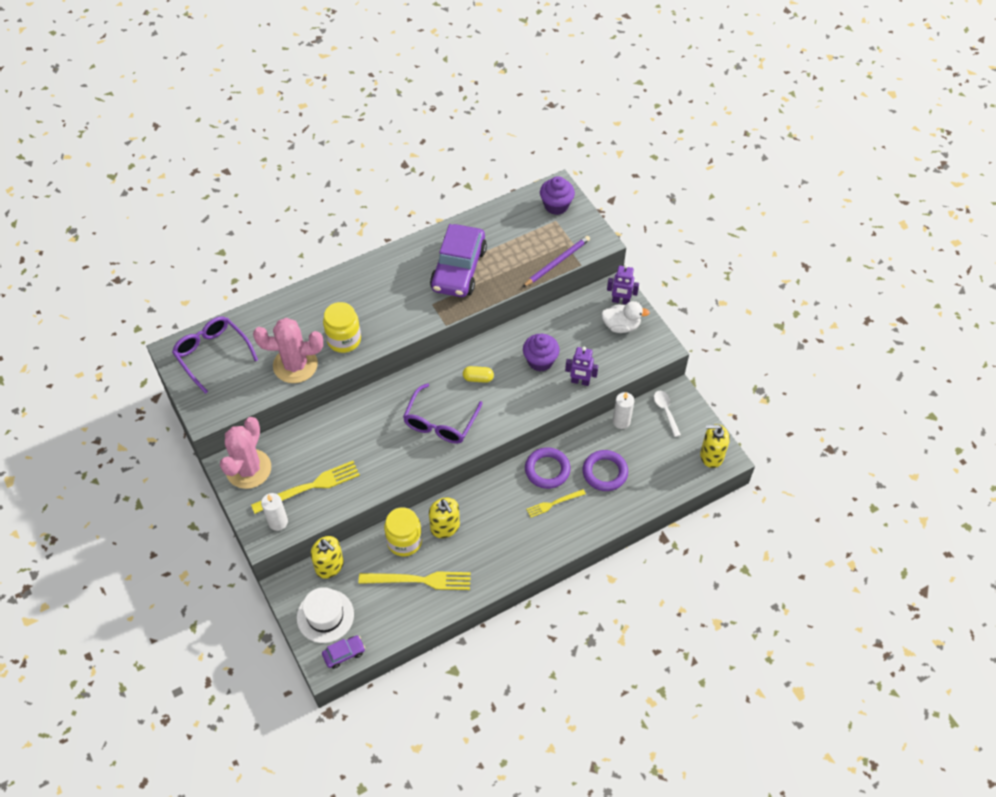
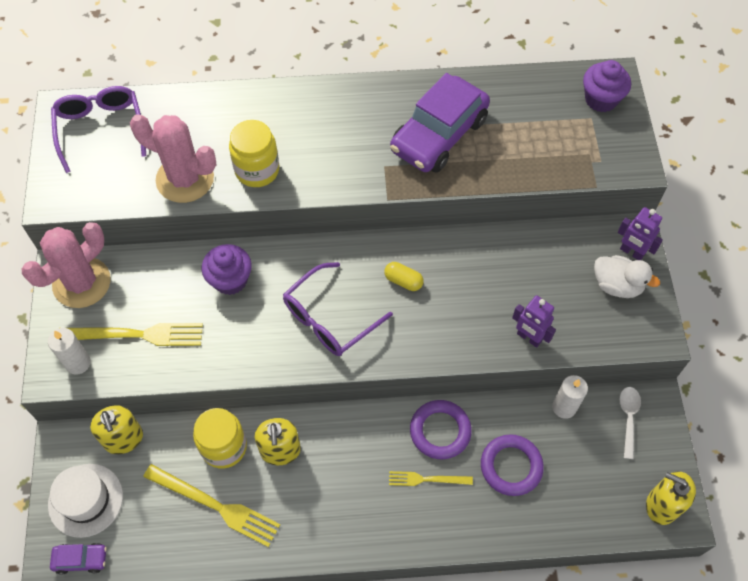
camera: 25 degrees right, 5 degrees up
purple pencil [523,236,590,287] -> none
purple cupcake [523,334,560,371] -> purple cupcake moved to [202,244,252,295]

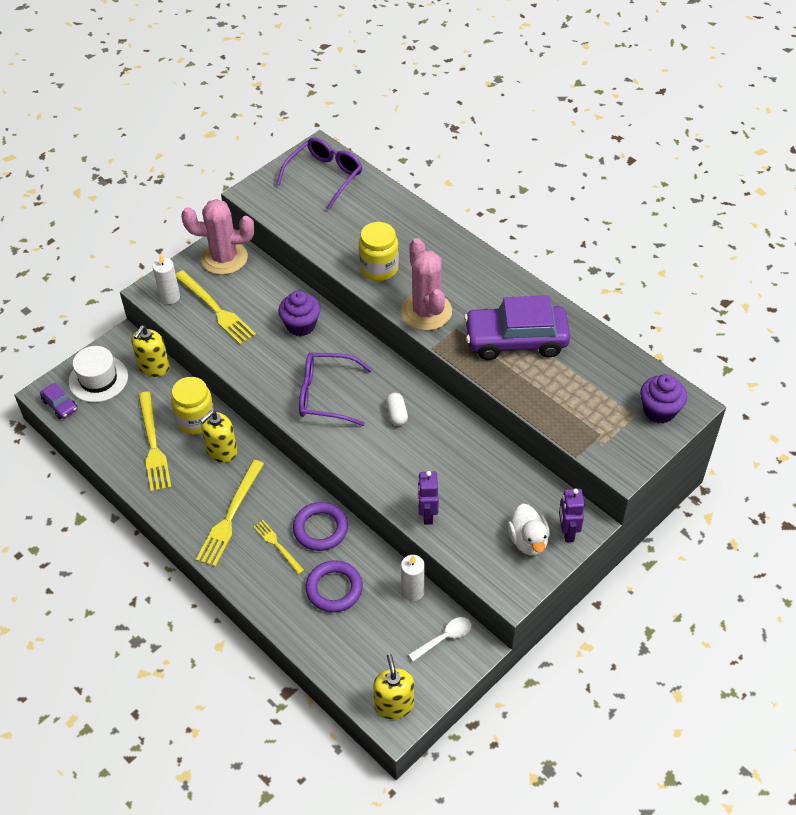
camera: 50 degrees right, 10 degrees down
pink cactus [130,114,216,203] -> pink cactus moved to [401,238,452,331]
yellow capsule [384,262,424,291] -> white capsule [386,393,408,426]
none -> yellow fork [196,460,264,567]

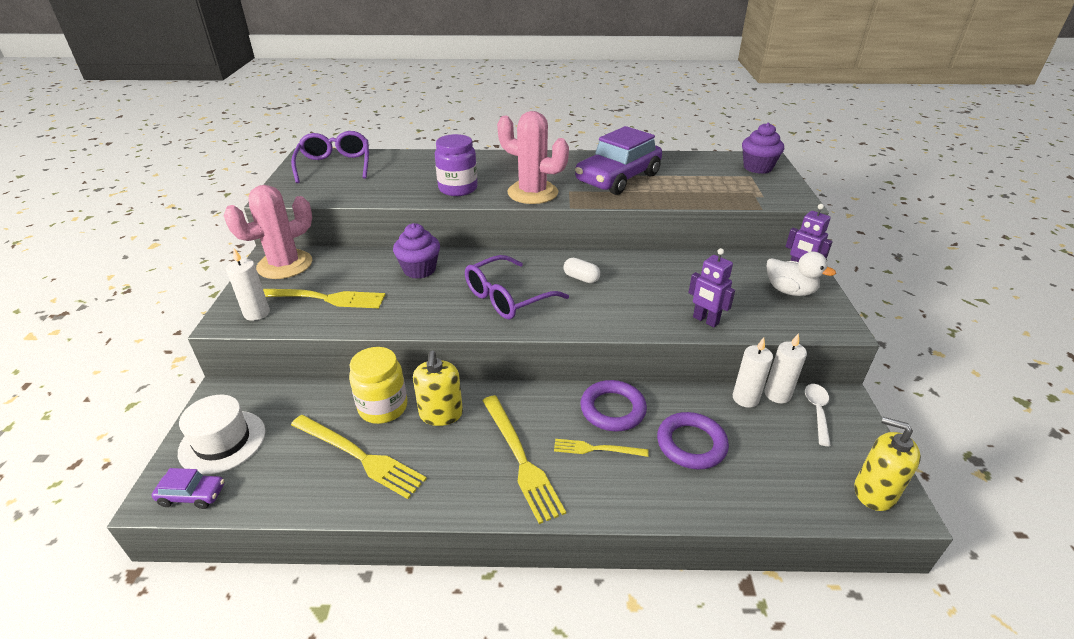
camera: 45 degrees left, 15 degrees down
yellow soap dispenser [131,326,170,377] -> none
yellow jar [359,222,399,281] -> purple jar [435,134,478,196]
none -> white candle [765,333,807,403]

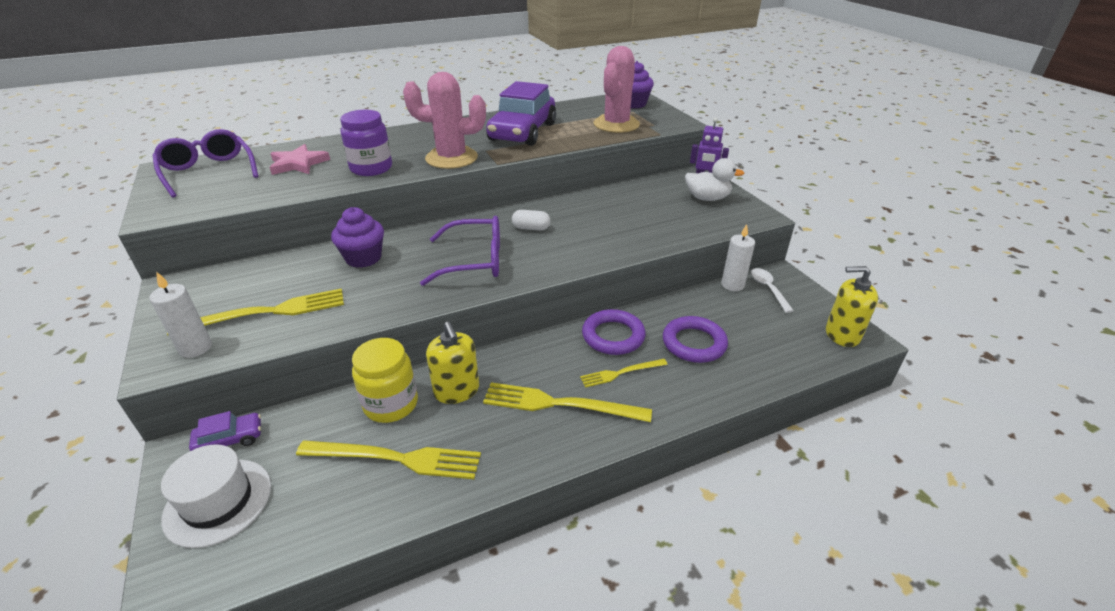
camera: 25 degrees left, 0 degrees up
purple car [152,468,224,509] -> purple car moved to [189,411,261,451]
pink cactus [224,185,312,279] -> pink cactus moved to [594,46,640,133]
purple glasses [465,255,569,319] -> purple glasses turned 120 degrees counterclockwise [420,216,500,286]
yellow fork [482,395,566,524] -> yellow fork turned 150 degrees clockwise [483,382,652,422]
purple robot [688,248,735,327] -> none
white candle [733,337,773,408] -> none
none -> pink star [269,144,330,175]

